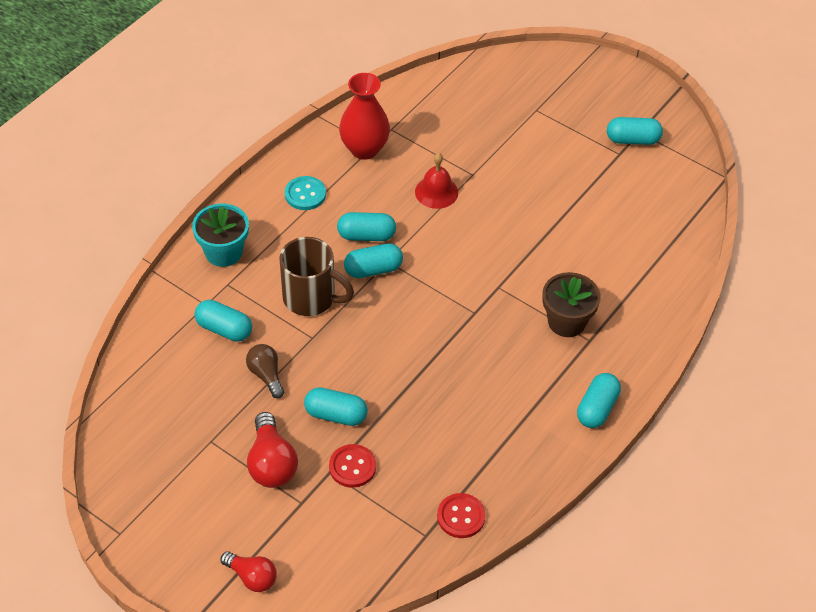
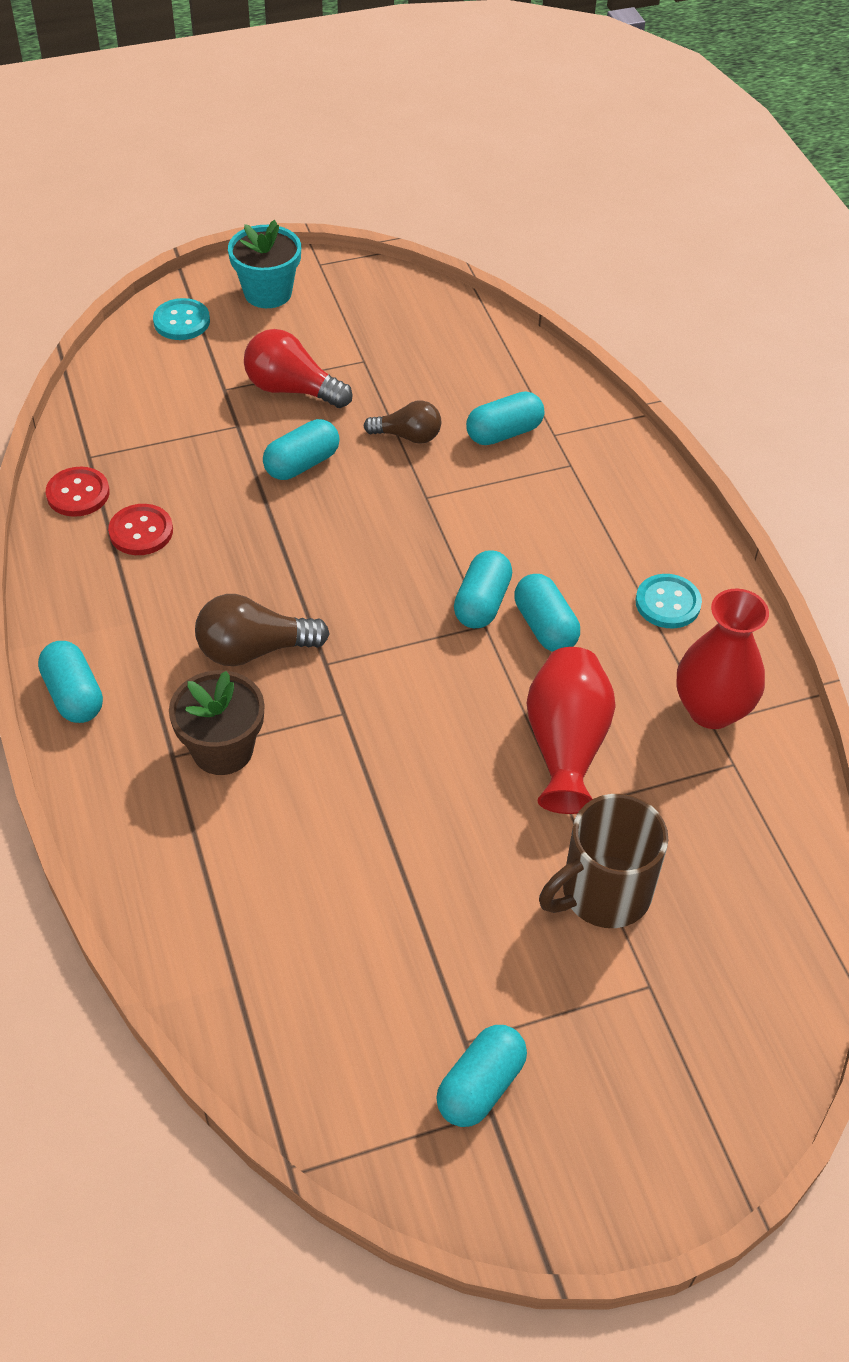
camera: 125 degrees right, 0 degrees up
turquoise flower pot [192,204,249,267] -> turquoise flower pot moved to [228,220,301,308]
red light bulb [220,551,277,592] -> turquoise button [153,298,210,340]
brown mug [279,237,354,316] -> brown mug moved to [539,794,668,928]
red button [329,444,376,488] -> red button moved to [108,504,173,555]
turquoise capsule [337,212,396,241] -> turquoise capsule turned 60 degrees counterclockwise [514,574,580,652]
red bell [415,153,458,209] -> red vase [527,647,616,814]
none -> brown light bulb [195,594,330,666]

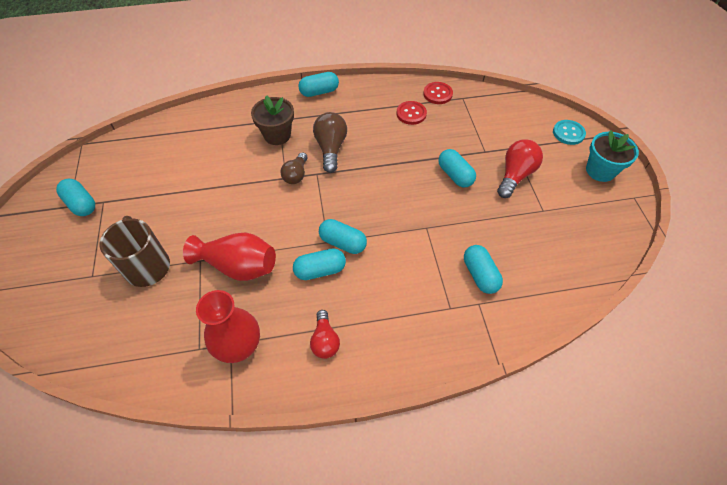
camera: 100 degrees right, 5 degrees up
brown light bulb [363,400,441,444] -> brown light bulb moved to [281,152,307,184]
turquoise button [635,574,702,628] -> red light bulb [310,310,340,359]

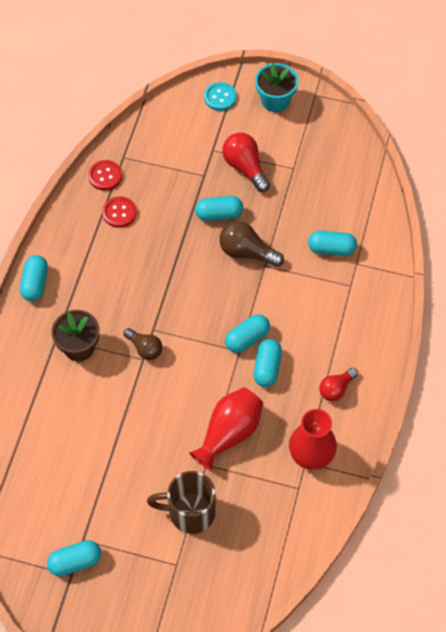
camera: 65 degrees left, 5 degrees up
red light bulb [310,310,340,359] -> red light bulb turned 120 degrees clockwise [319,368,358,402]
brown light bulb [313,112,347,173] -> brown light bulb moved to [219,221,284,267]

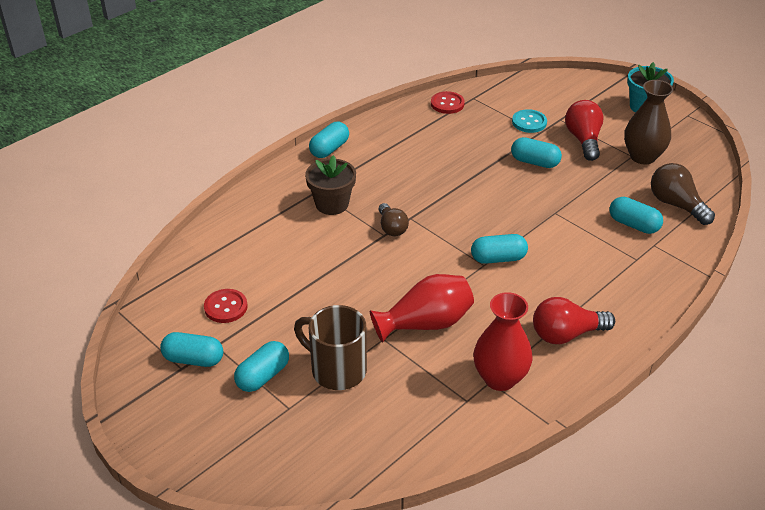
camera: 30 degrees right, 20 degrees down
red button [102,196,137,228] -> red button moved to [204,289,247,323]
turquoise button [204,82,236,111] -> turquoise button moved to [512,109,547,133]
brown light bulb [219,221,284,267] -> brown light bulb moved to [651,163,715,225]
turquoise capsule [254,339,282,387] -> turquoise capsule moved to [234,341,289,392]
red light bulb [319,368,358,402] -> red light bulb [533,297,615,344], size x1.50
none -> brown vase [624,80,673,164]

